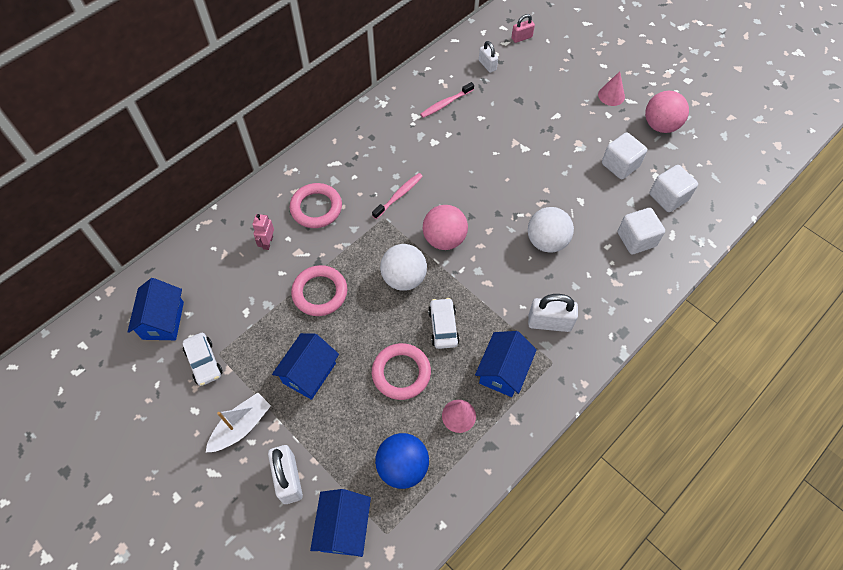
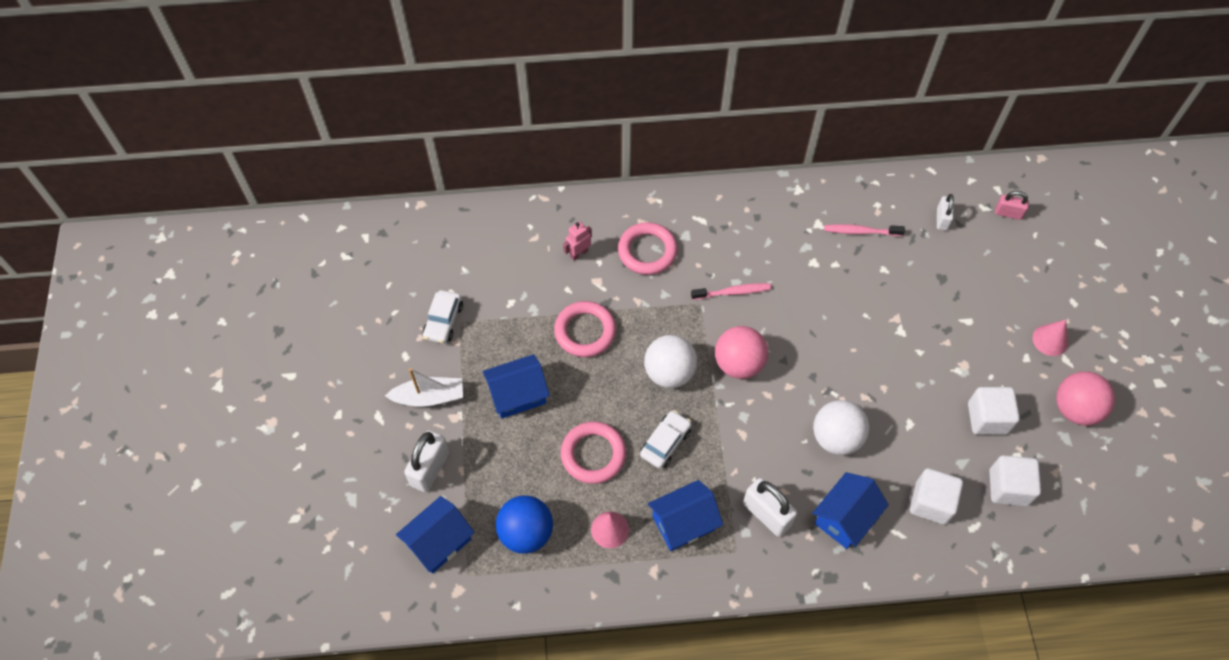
camera: 40 degrees right, 0 degrees up
blue house [127,278,184,340] -> blue house moved to [812,472,889,549]

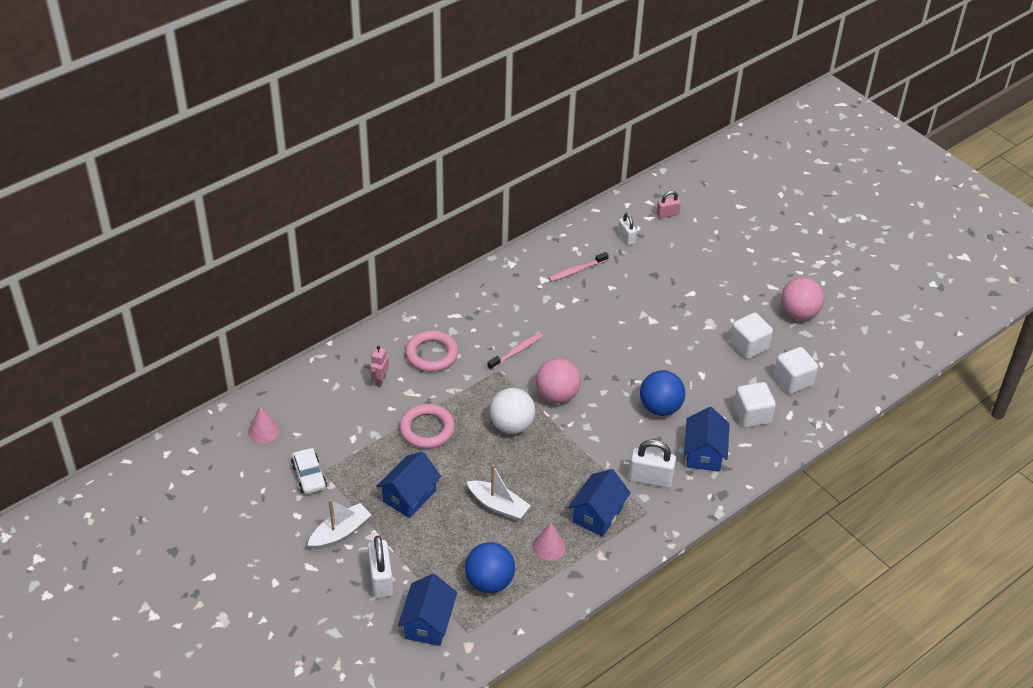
camera: 35 degrees left, 15 degrees down
pink ring [561,421,626,484] -> white boat [467,465,531,521]
white car [640,410,691,468] -> none
white ball [813,400,869,455] -> blue ball [640,370,685,416]
pink cone [1032,320,1068,356] -> pink cone moved to [248,406,280,443]

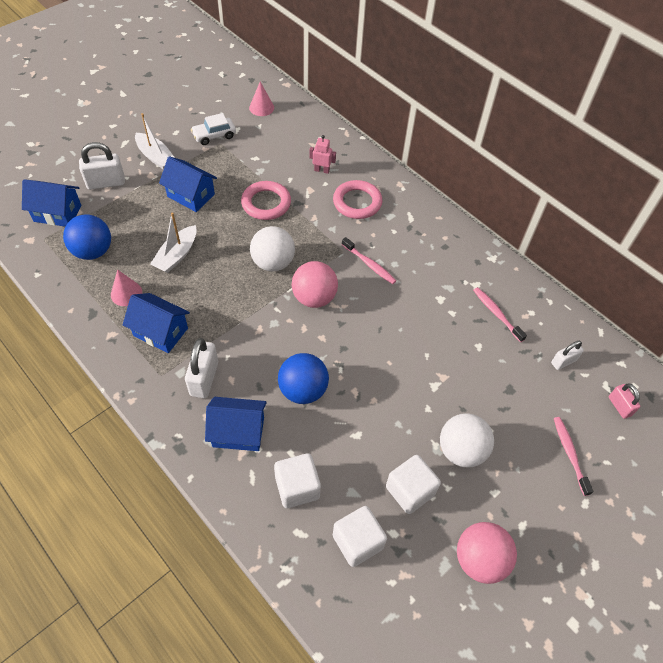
camera: 85 degrees right, 10 degrees up
none -> white ball [440,413,494,467]
none -> pink toothbrush [554,417,594,496]

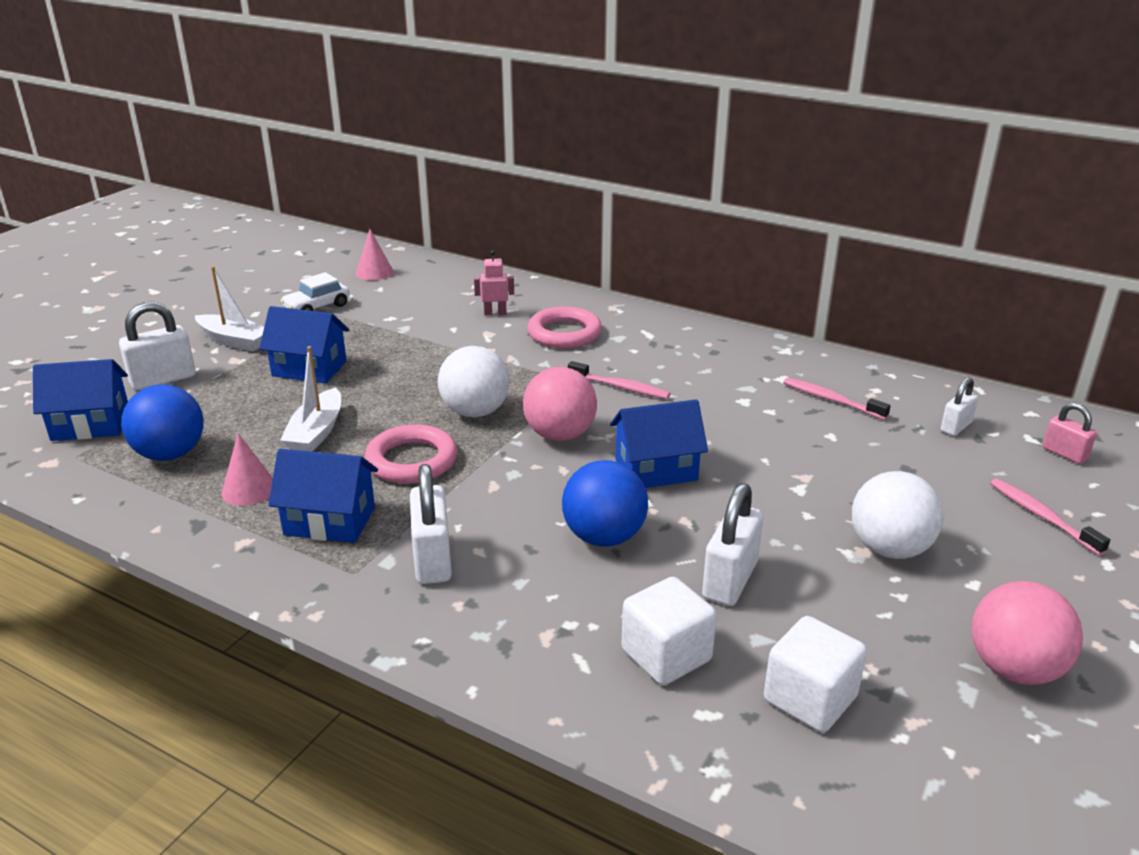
camera: 15 degrees left, 25 degrees down
blue house [205,397,267,451] -> blue house moved to [610,399,708,488]
pink ring [241,181,291,220] -> pink ring moved to [365,424,457,484]
white cube [386,455,441,514] -> none
none -> white padlock [702,483,763,606]

